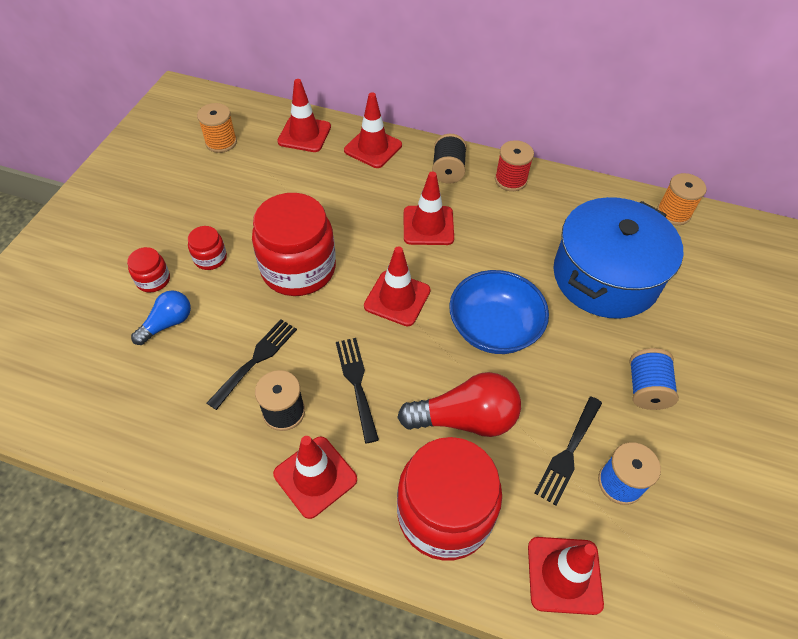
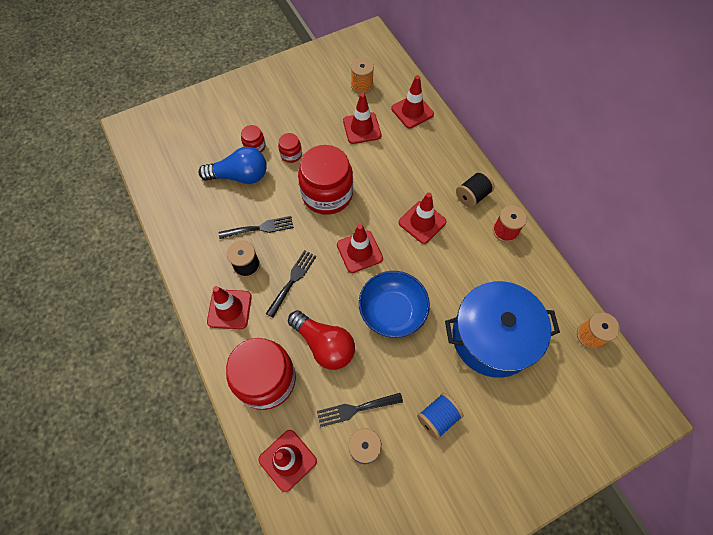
camera: 45 degrees right, 10 degrees up
blue light bulb [131,290,191,345] -> blue light bulb [199,147,267,184], size x1.65
red traffic cone [344,92,402,168] -> red traffic cone moved to [343,93,381,144]

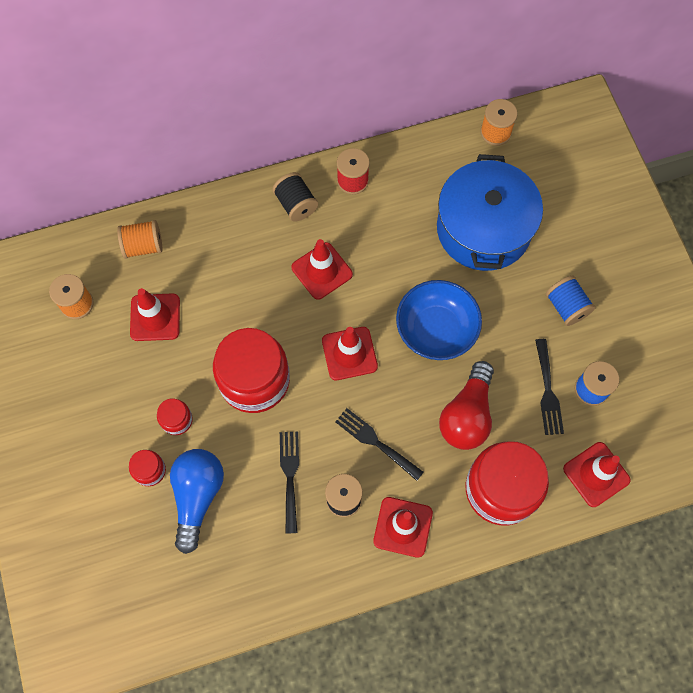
camera: 80 degrees left, 5 degrees up
red light bulb [288,310,355,370] -> red light bulb turned 150 degrees clockwise [439,361,494,450]
red traffic cone [391,75,434,129] -> orange spool [117,220,163,259]

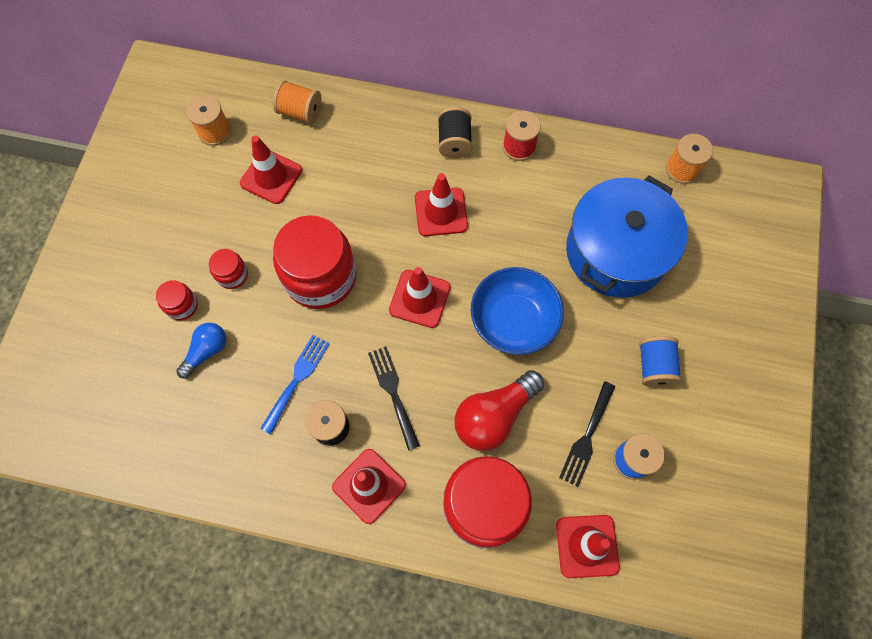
camera: 30 degrees right, 0 degrees up
blue light bulb [170,449,224,554] -> blue light bulb [176,323,226,379], size x0.61
black fork [280,432,299,534] -> blue fork [260,335,330,434]

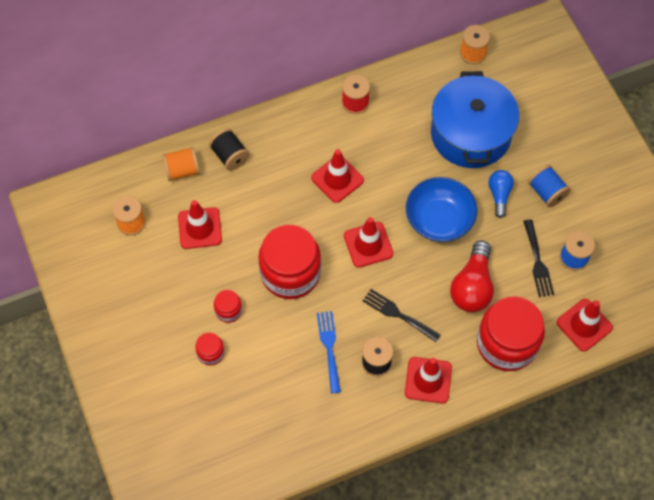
camera: 35 degrees left, 5 degrees down
blue light bulb [176,323,226,379] -> blue light bulb moved to [488,170,514,218]
black spool [438,107,473,158] -> black spool moved to [209,129,250,171]

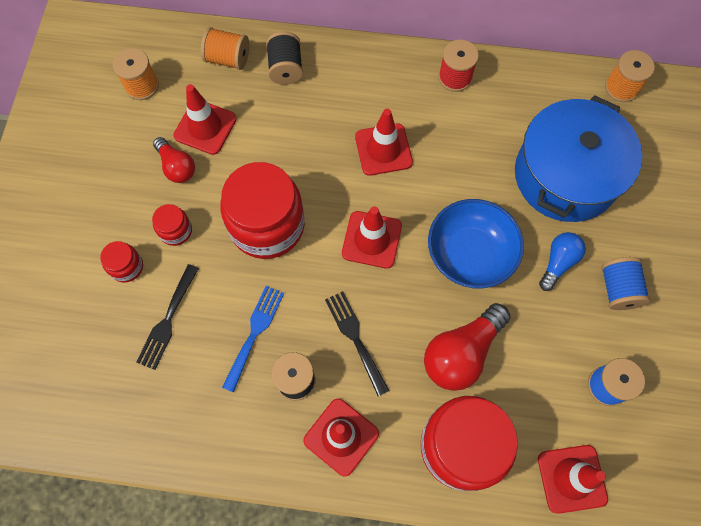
camera: 30 degrees right, 5 degrees up
black fork [523,219,554,297] -> black fork moved to [136,264,199,370]
none -> red light bulb [153,137,195,183]

